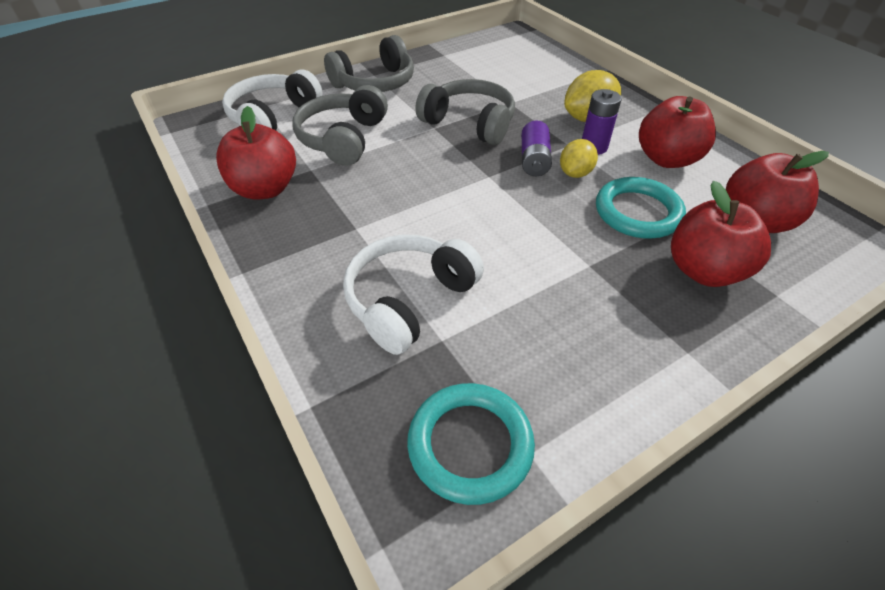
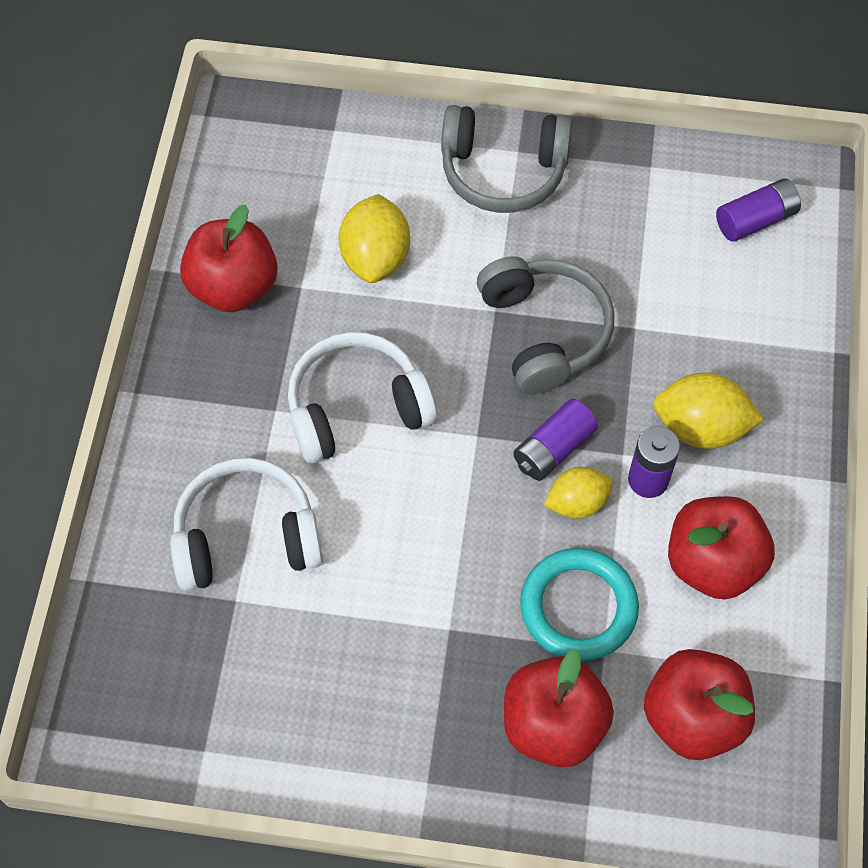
camera: 40 degrees right, 15 degrees up
white headphones [222,70,323,130] -> white headphones moved to [288,332,437,464]
grey headphones [292,85,388,166] -> yellow lemon [339,194,410,283]
turquoise ring [407,383,535,505] -> none
none -> purple battery [716,178,801,242]

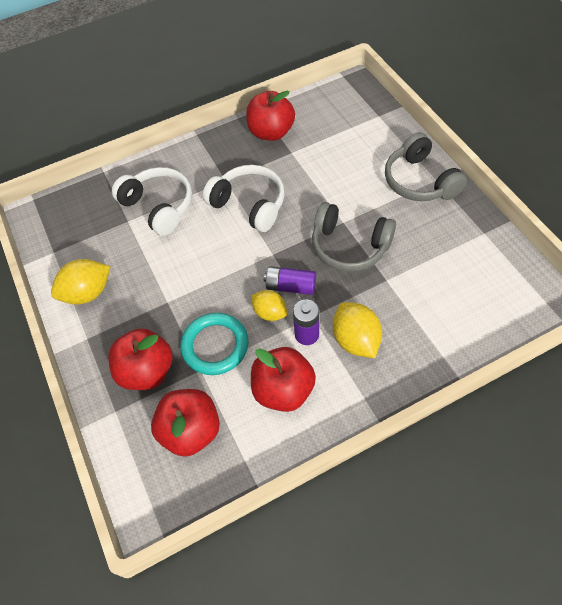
camera: 60 degrees right, 5 degrees down
yellow lemon [339,194,410,283] -> yellow lemon moved to [51,259,111,304]
grey headphones [477,256,614,394] -> grey headphones turned 75 degrees clockwise [312,202,396,272]
purple battery [716,178,801,242] -> none

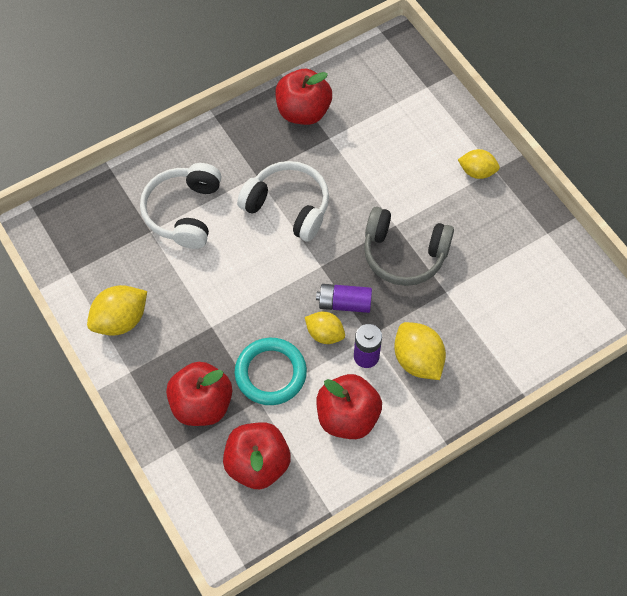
camera: 10 degrees left, 5 degrees up
white headphones [112,167,192,236] -> white headphones turned 120 degrees counterclockwise [140,163,221,249]
grey headphones [385,132,467,201] -> yellow lemon [458,149,500,179]

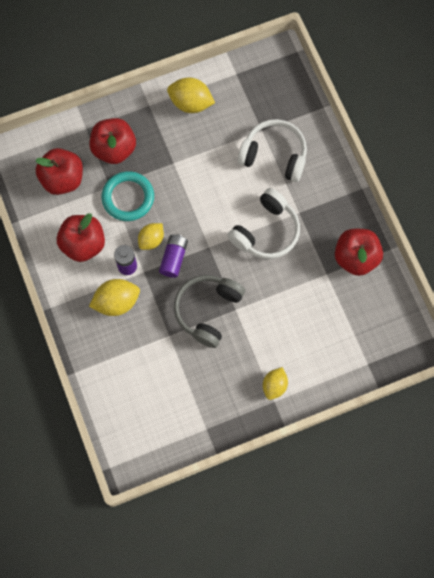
camera: 100 degrees right, 10 degrees up
yellow lemon [87,285,147,336] -> yellow lemon turned 45 degrees counterclockwise [167,77,215,113]

